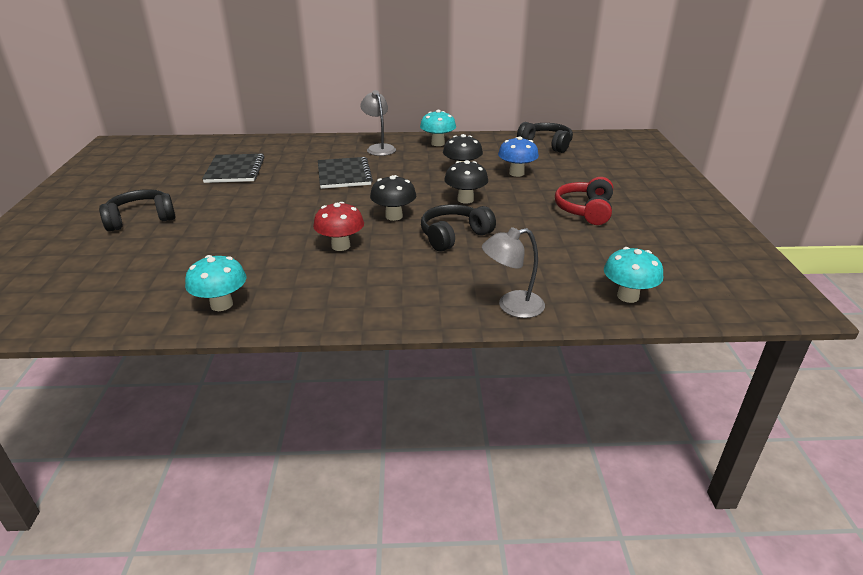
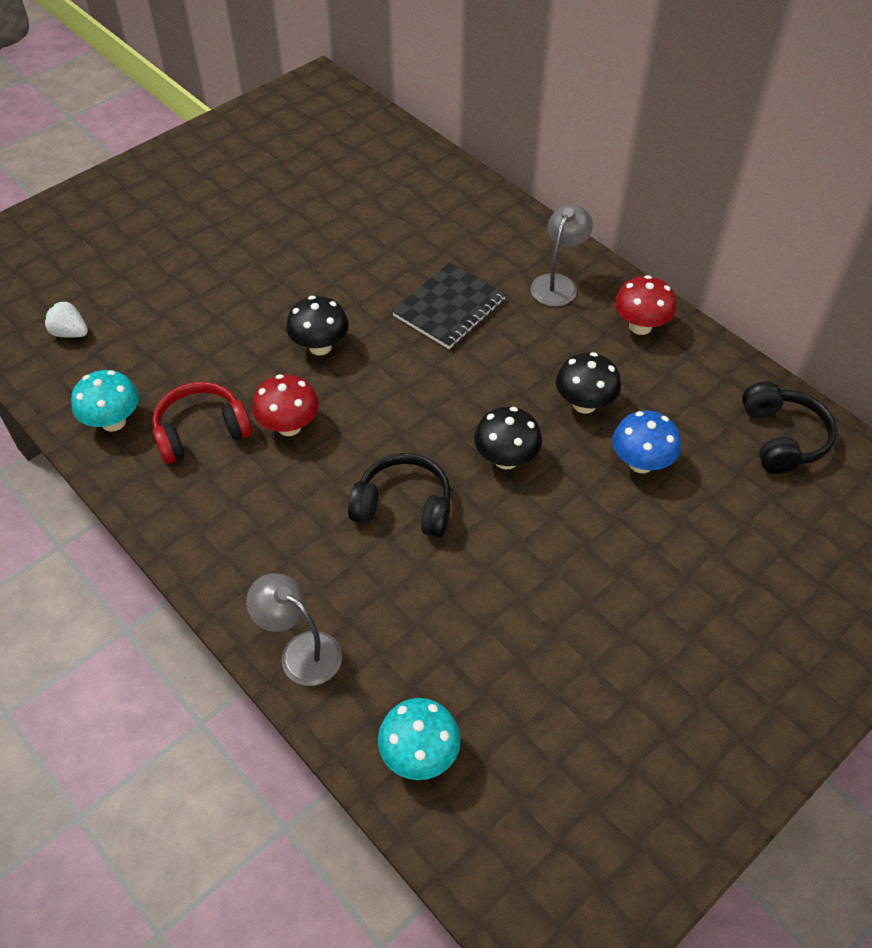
camera: 50 degrees right, 20 degrees up
black headphones [99,189,175,232] -> none
black notebook [202,154,264,183] -> none
black mushroom [370,175,416,221] -> black mushroom moved to [286,296,349,355]
turquoise mushroom [420,110,456,146] -> red mushroom [615,275,676,335]
red headphones [555,177,613,225] -> red headphones moved to [152,382,252,464]
none -> white strawberry [44,301,88,338]

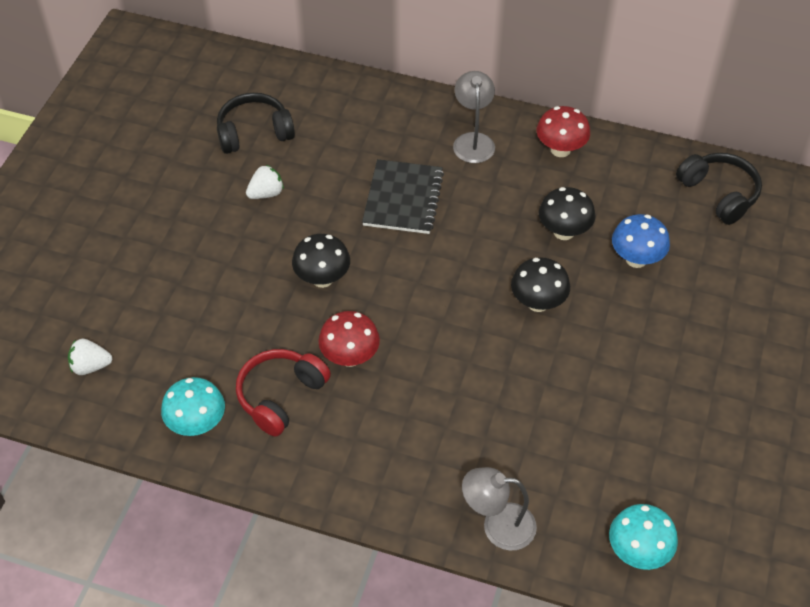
camera: 30 degrees left, 0 degrees up
black headphones [348,453,451,538] -> black headphones moved to [217,93,295,154]
none -> white strawberry [246,165,284,199]

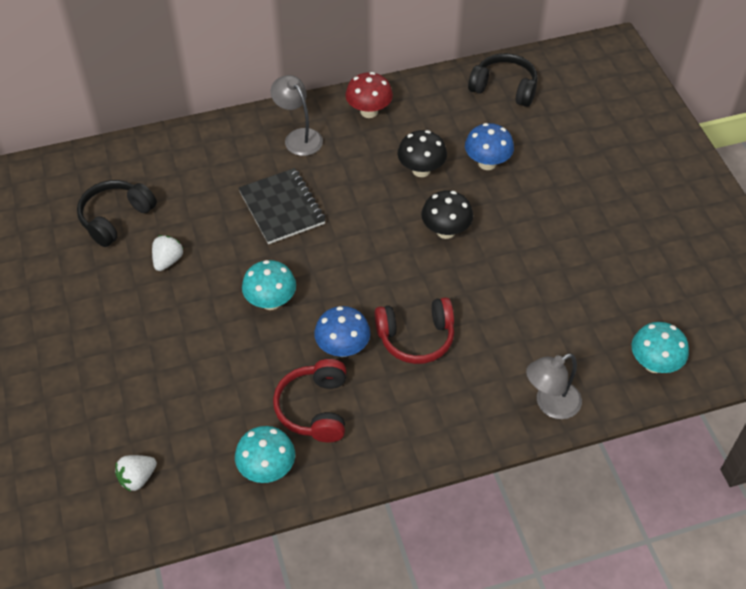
camera: 35 degrees left, 0 degrees up
black mushroom [292,234,350,288] -> turquoise mushroom [242,260,296,310]
red mushroom [318,311,380,367] -> blue mushroom [314,306,370,357]
none -> red headphones [375,297,454,364]

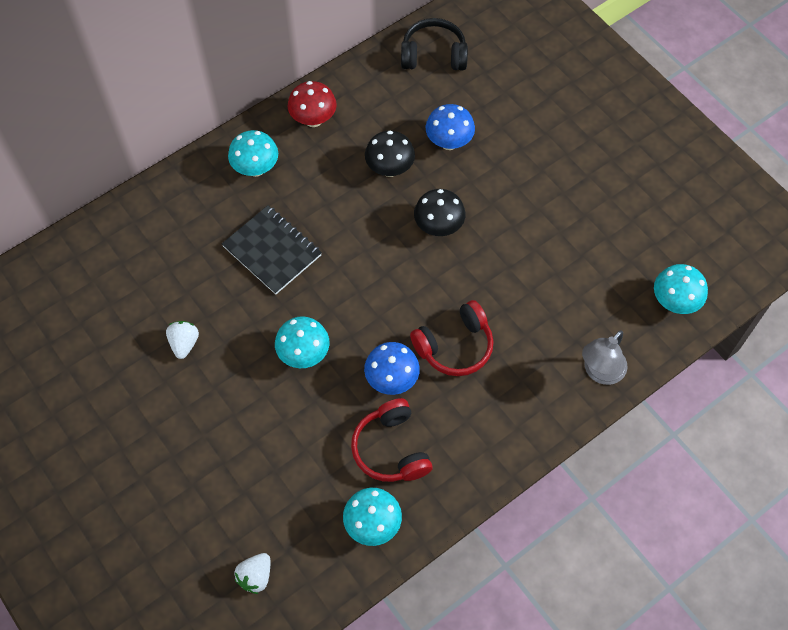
camera: 20 degrees left, 10 degrees up
black headphones [77,180,157,247] -> none
grey lamp [271,75,323,156] -> turquoise mushroom [228,130,278,177]

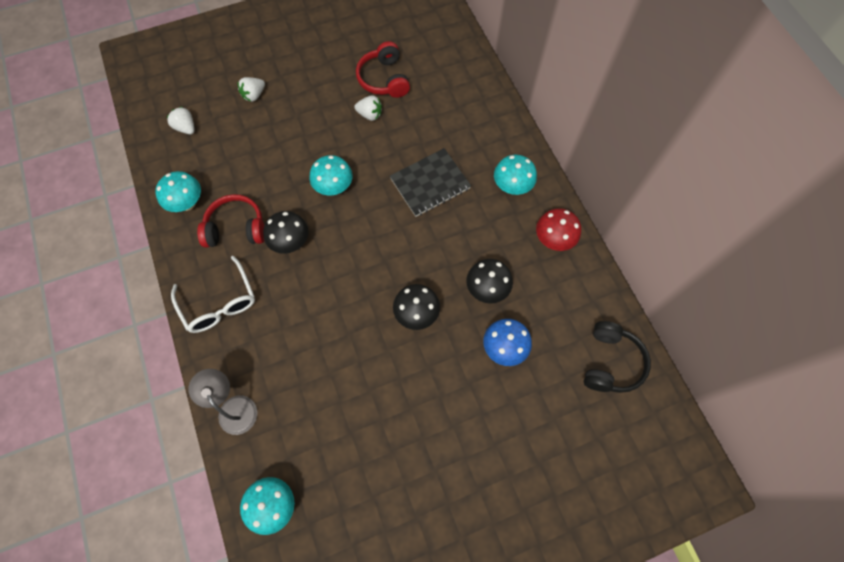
camera: 105 degrees right, 5 degrees up
blue mushroom [364,342,420,395] -> black mushroom [263,211,308,254]
red headphones [410,300,493,376] -> red headphones moved to [356,41,410,98]
none -> white glasses [171,256,255,333]
none -> white strawberry [238,77,265,102]

